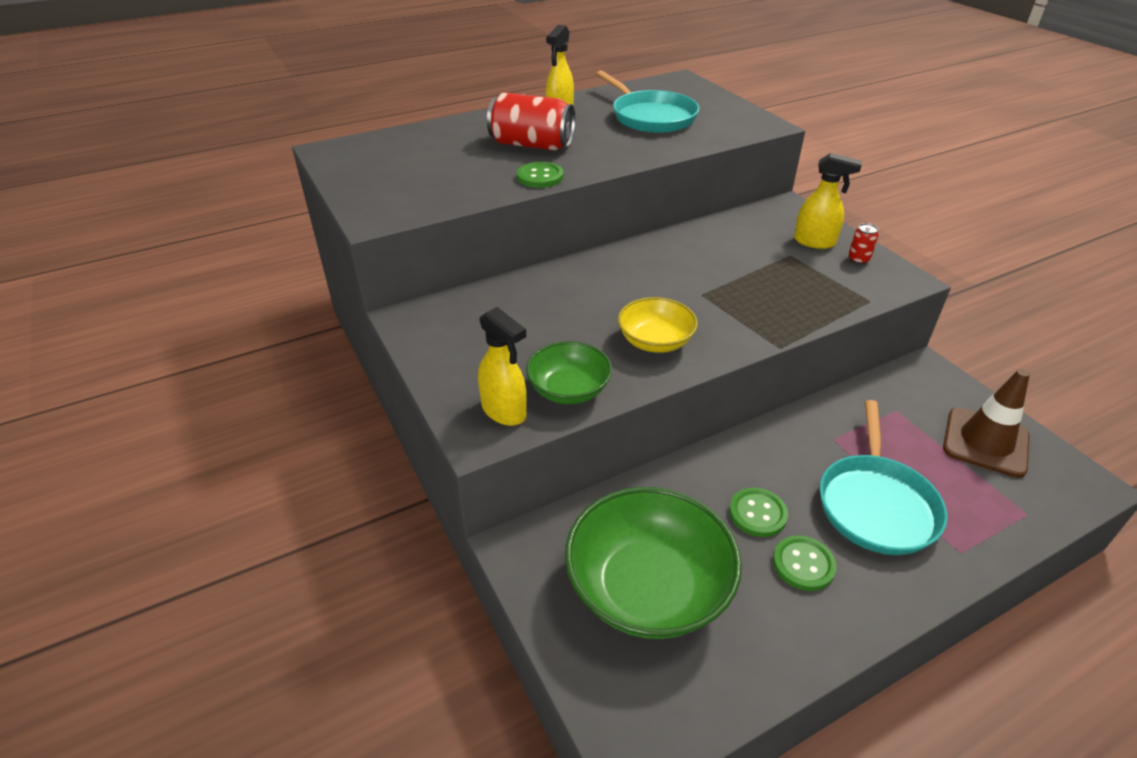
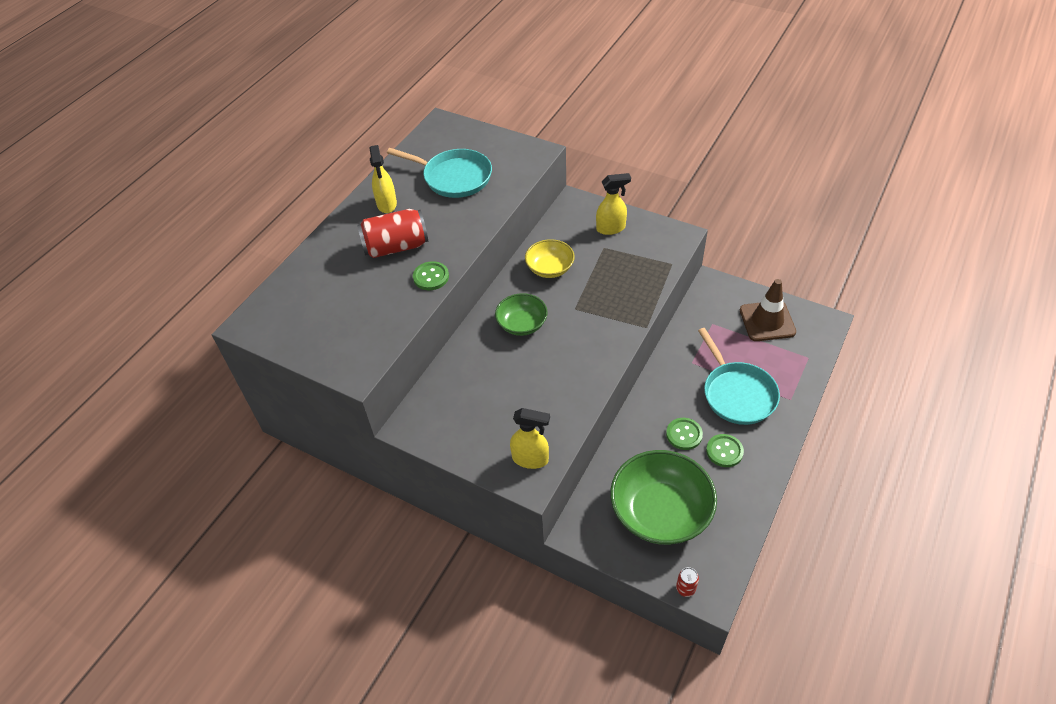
camera: 30 degrees left, 10 degrees up
green bowl [526,341,612,404] -> green bowl moved to [495,293,548,336]
yellow bowl [618,297,698,353] -> yellow bowl moved to [525,239,575,278]
red can [848,223,879,264] -> red can moved to [676,567,699,597]

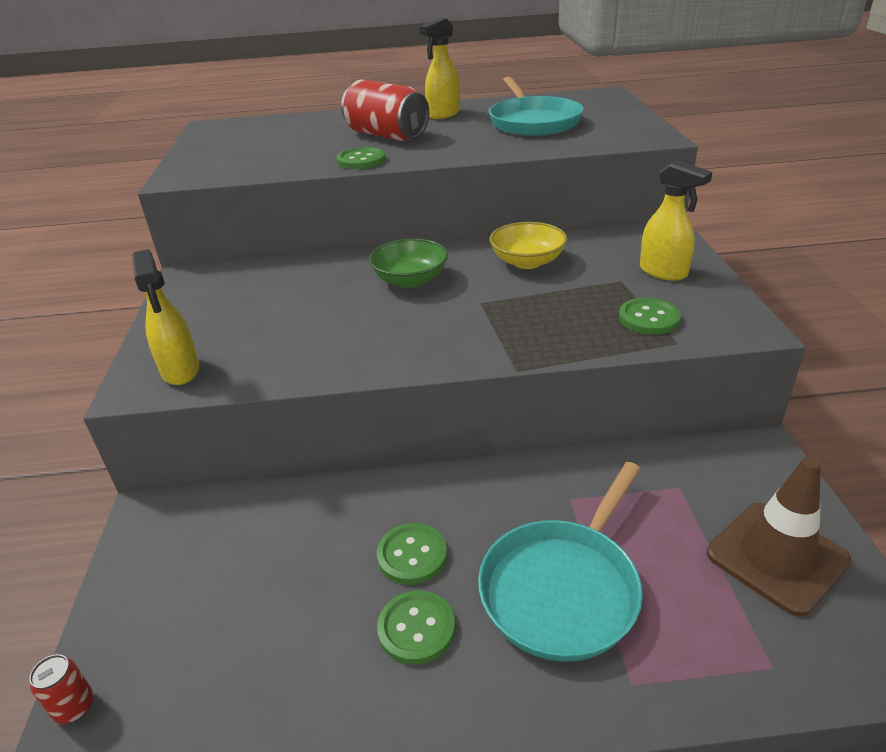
camera: 55 degrees right, 15 degrees down
green bowl [610,450,717,545] -> none
none -> green button [619,298,681,335]

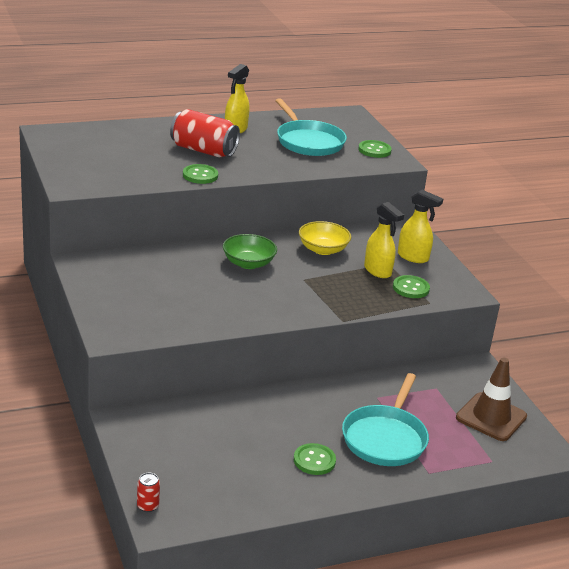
camera: 20 degrees left, 5 degrees down
yellow spray bottle [132,249,199,385] -> yellow spray bottle moved to [364,202,404,278]
green button [377,523,447,585] -> green button moved to [359,140,392,158]

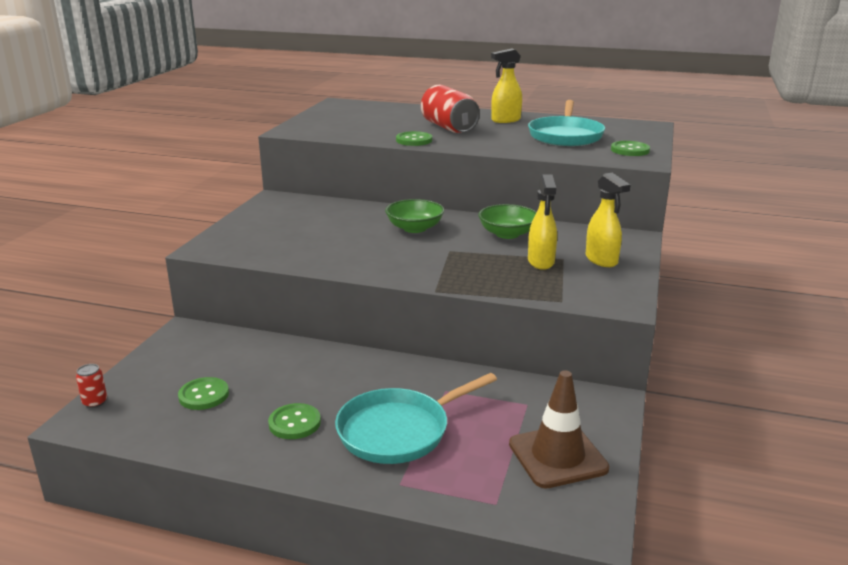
camera: 40 degrees right, 5 degrees down
yellow bowl [299,221,351,255] -> green bowl [478,204,537,239]
green button [393,275,430,298] -> green button moved to [178,377,229,410]

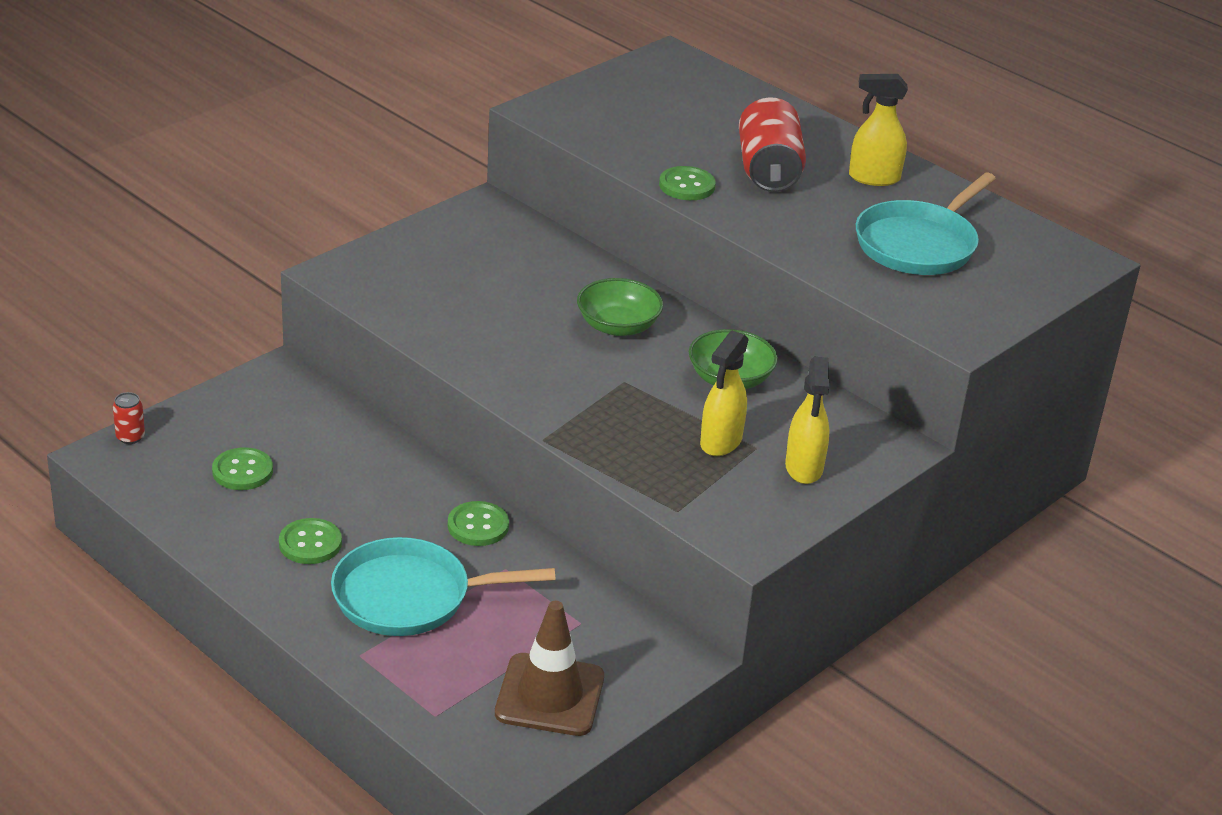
camera: 25 degrees right, 10 degrees up
green button [611,141,650,156] -> green button moved to [448,501,509,546]

